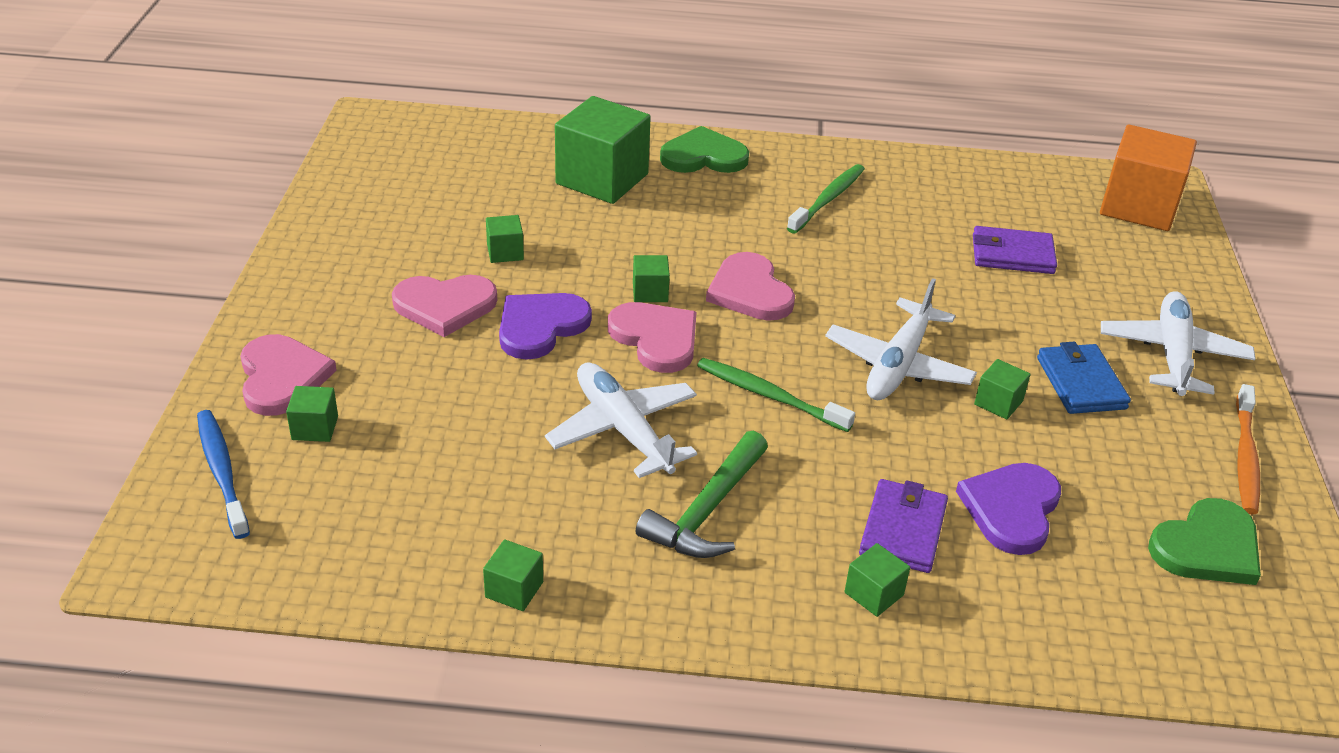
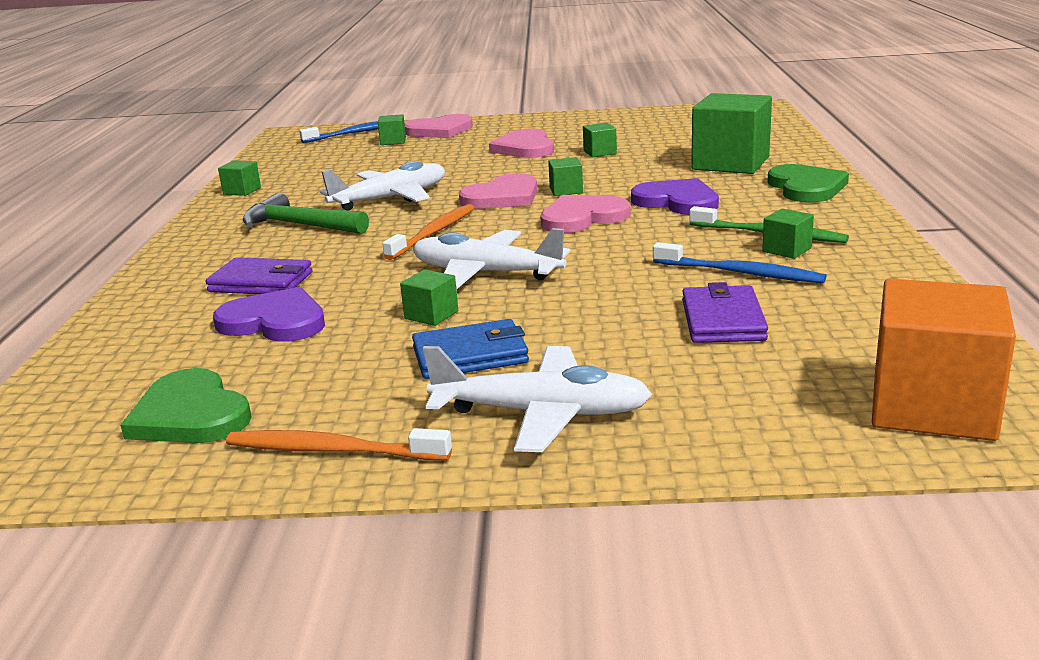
camera: 90 degrees right, 15 degrees down
purple heart [499,293,592,360] -> purple heart moved to [631,178,719,215]
green toothbrush [697,358,855,432] -> orange toothbrush [383,204,474,260]
green cube [844,543,910,617] -> green cube moved to [762,209,814,259]
none -> blue toothbrush [653,242,826,283]

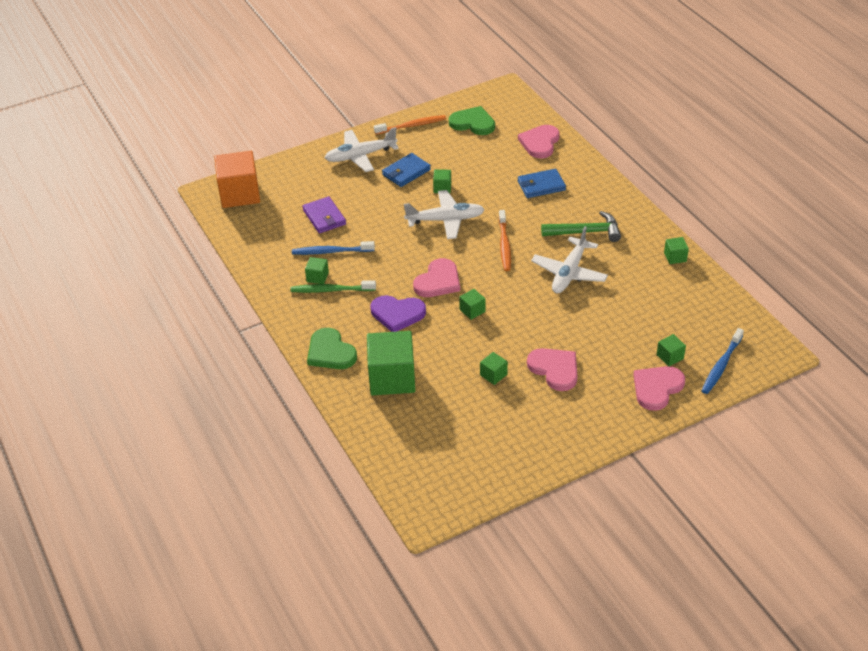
camera: 150 degrees right, 20 degrees up
purple wallet [205,257,312,294] -> blue wallet [518,169,566,198]
purple heart [213,287,325,341] -> none
pink heart [459,173,537,209] -> pink heart moved to [518,125,560,159]

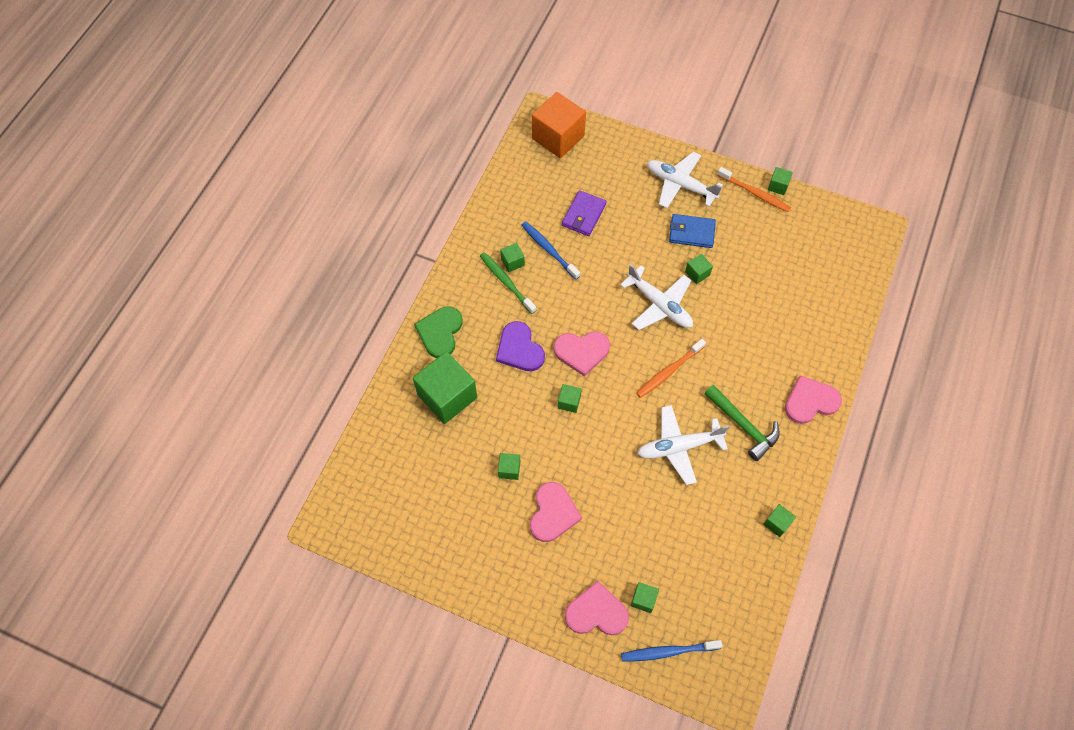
camera: 50 degrees right, 20 degrees up
green heart [449,106,495,135] -> none
pink heart [518,125,560,159] -> pink heart moved to [785,375,842,424]
blue wallet [518,169,566,198] -> none
none -> green cube [768,167,793,195]

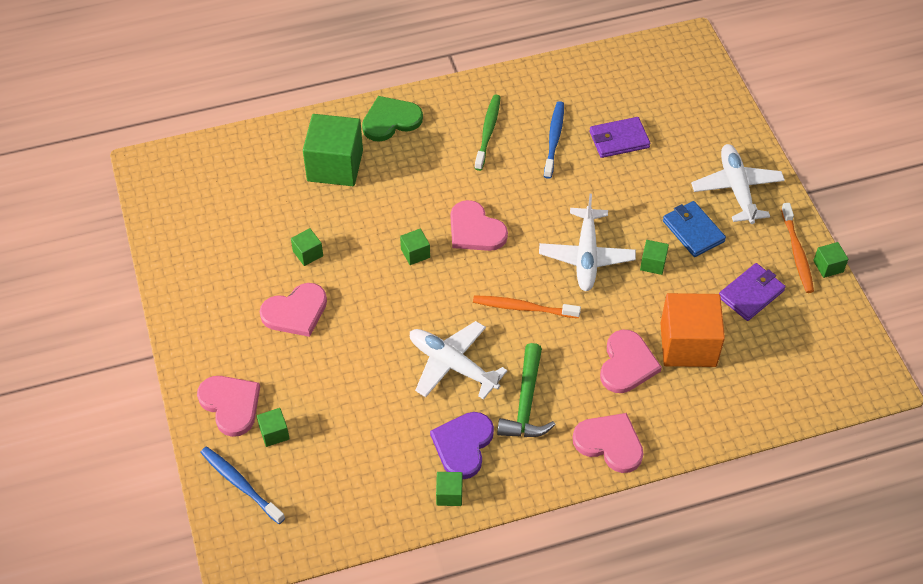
camera: 50 degrees right, 10 degrees down
purple heart [496,321,545,371] -> purple heart moved to [430,412,494,479]
green cube [500,243,525,272] -> none
orange cube [532,92,586,158] -> orange cube moved to [660,293,725,367]
none -> pink heart [600,330,662,393]
none -> purple wallet [719,263,786,321]

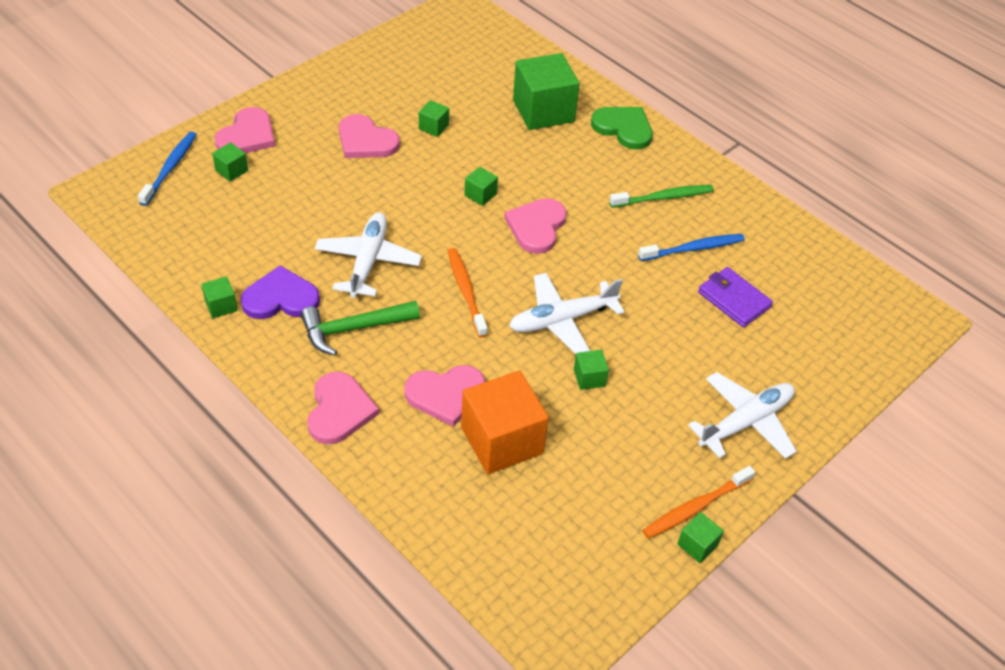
camera: 60 degrees right, 5 degrees down
blue wallet [663,201,726,257] -> none
purple wallet [719,263,786,321] -> none

